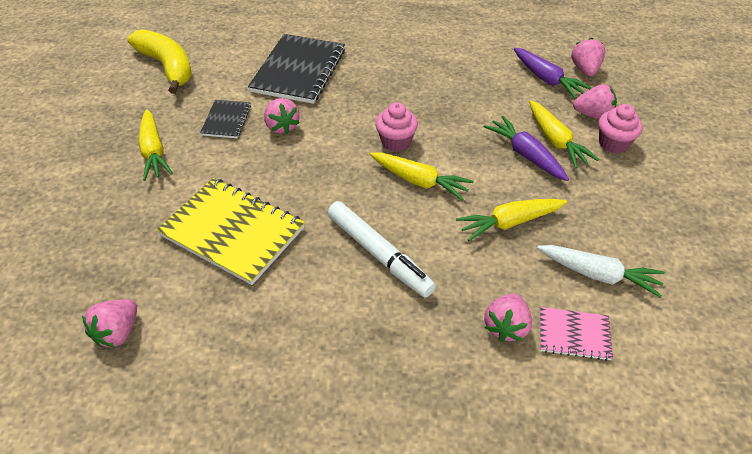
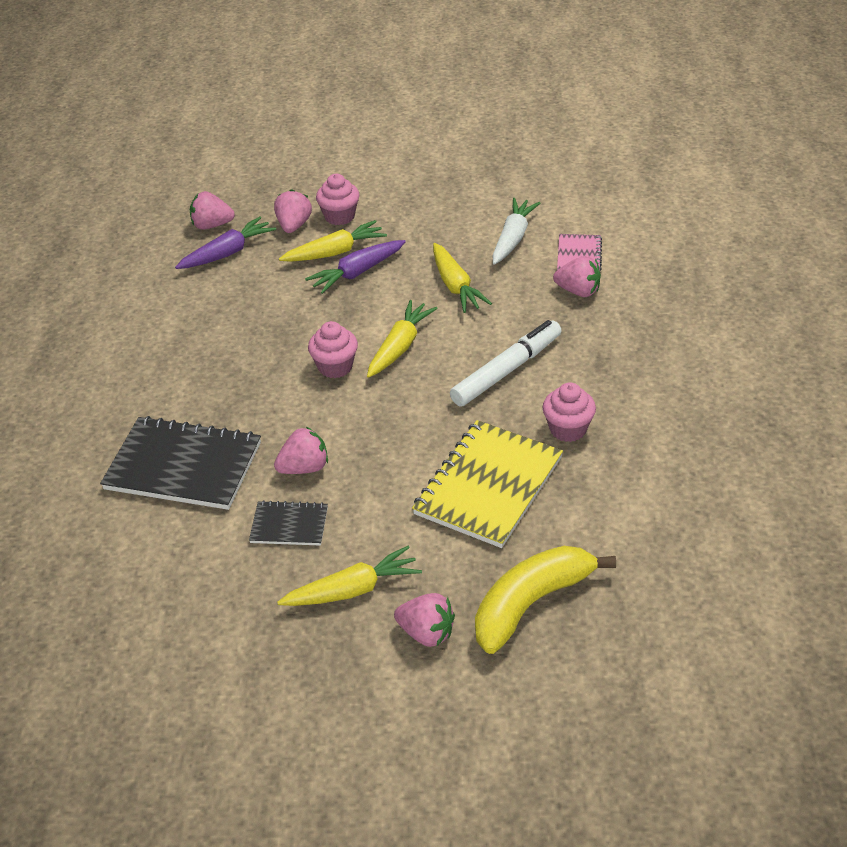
camera: 90 degrees left, 5 degrees down
pink strawberry [82,299,137,347] -> pink strawberry moved to [394,593,455,647]
yellow banana [127,29,192,94] -> yellow banana moved to [475,546,616,654]
none -> pink cupcake [542,382,596,442]

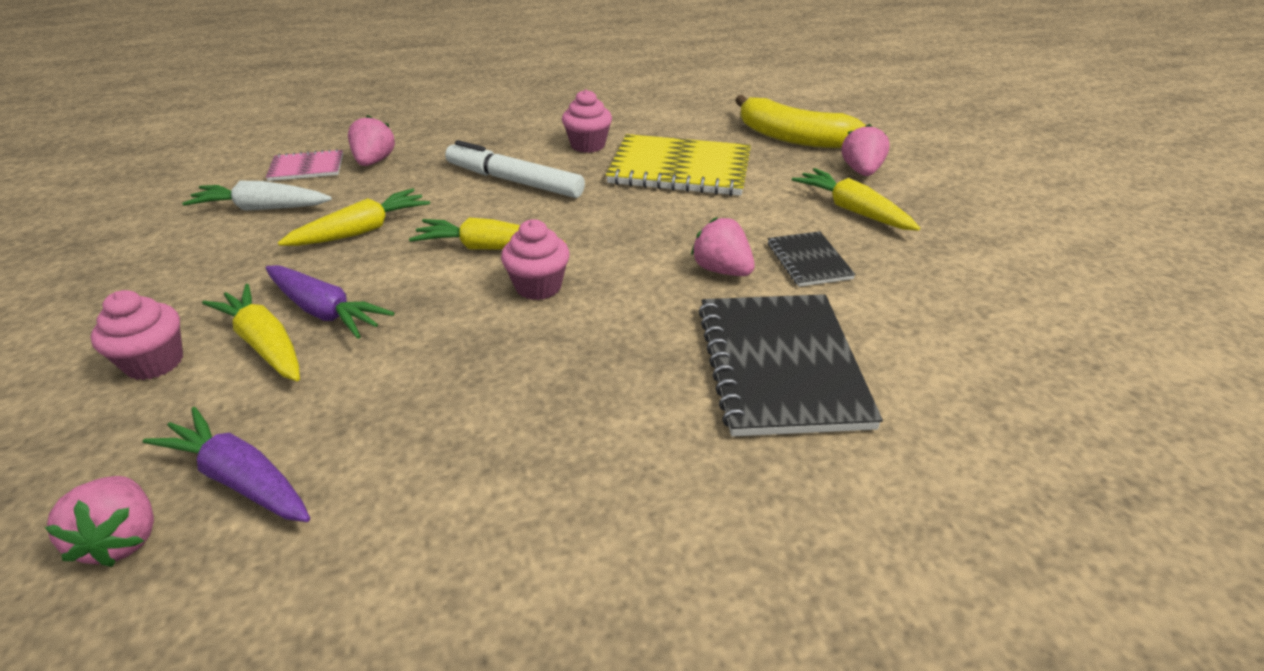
camera: 110 degrees left, 5 degrees down
pink strawberry [274,189,312,233] -> none

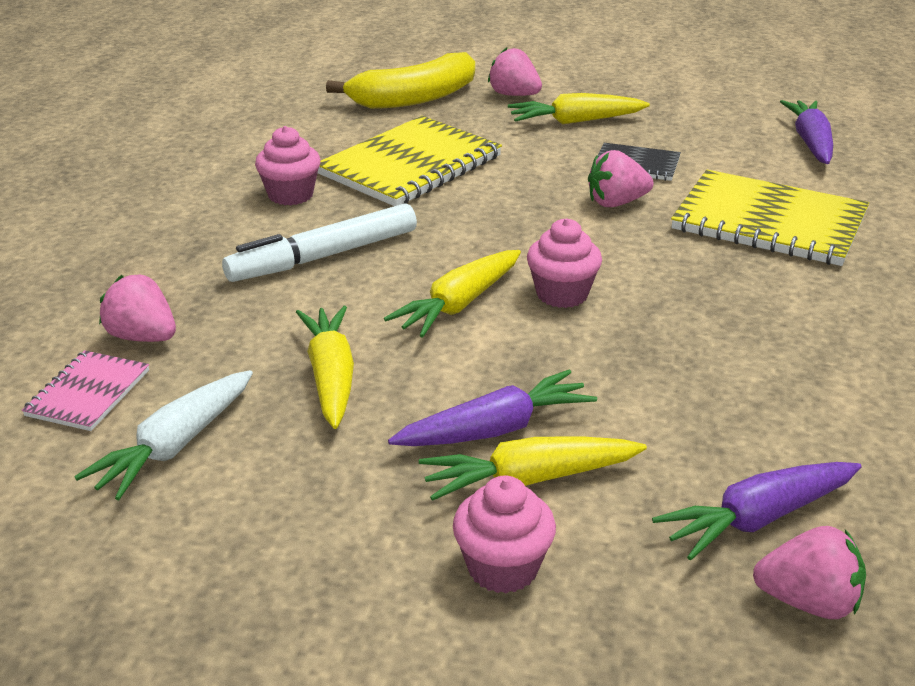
camera: 60 degrees left, 5 degrees down
black notebook [698,294,883,436] -> yellow notebook [671,170,869,266]
none -> purple carrot [780,100,833,164]

